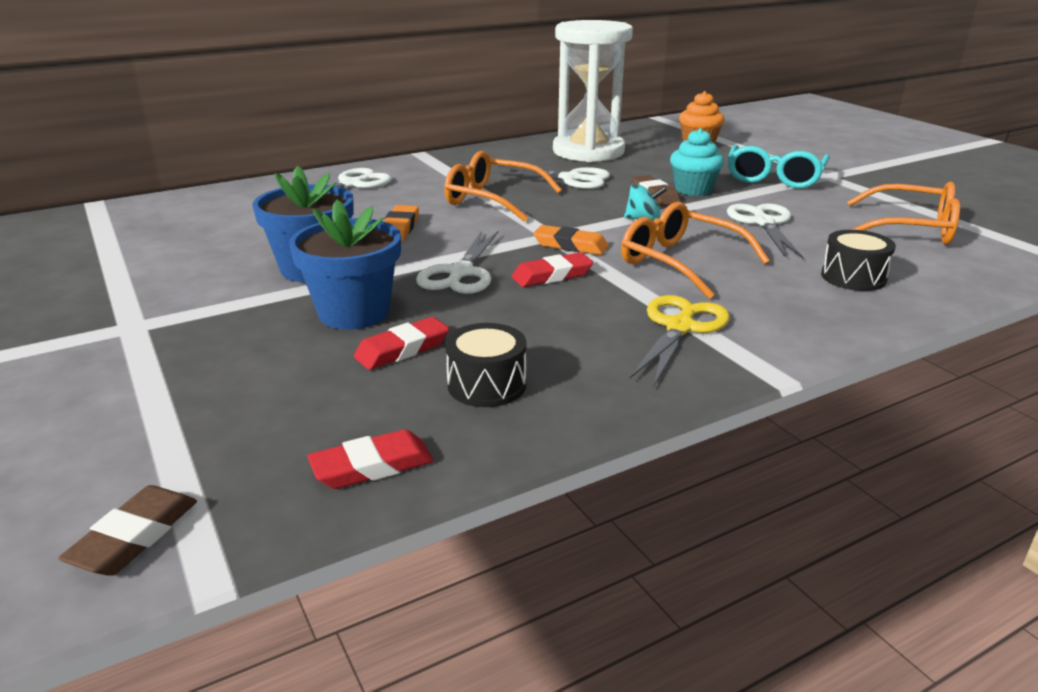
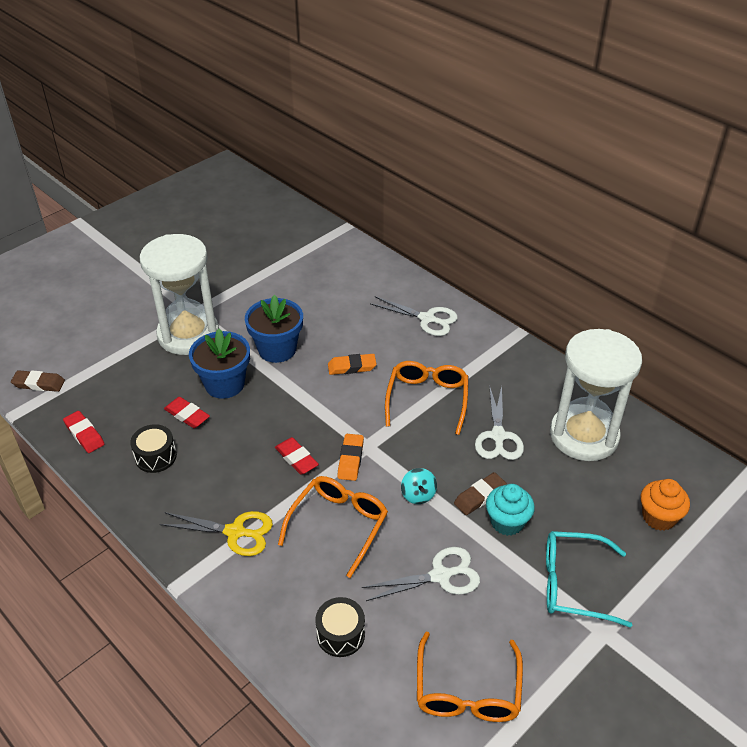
camera: 75 degrees right, 15 degrees up
white scissors [416,231,499,294] -> none
none -> white hourglass [140,234,219,355]

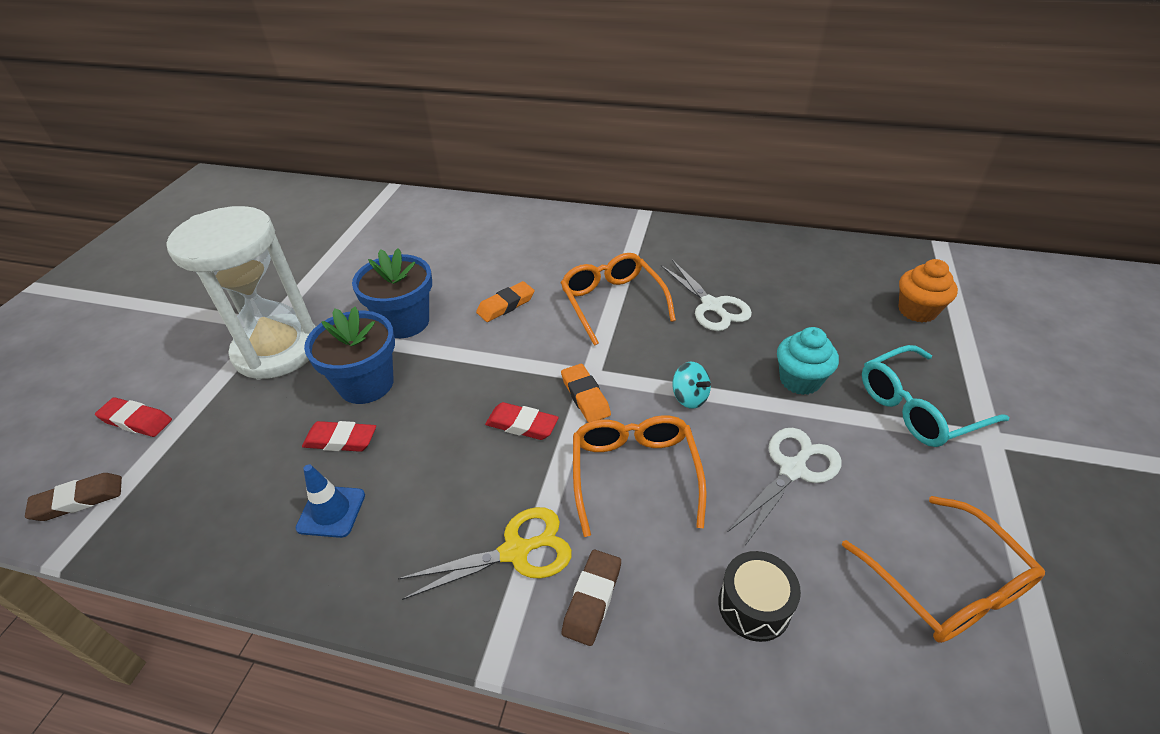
camera: 30 degrees left, 0 degrees up
red eraser [63,411,104,453] -> red eraser moved to [95,397,172,437]
black drum [130,424,177,473] -> blue traffic cone [296,464,365,538]
white scissors [370,296,458,336] -> none
brown eraser [454,472,507,515] -> brown eraser moved to [562,550,621,646]
white hourglass [550,329,642,461] -> none

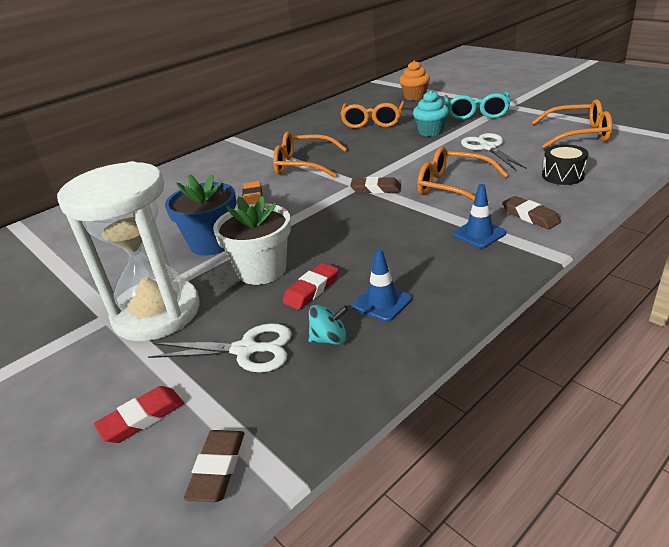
camera: 55 degrees left, 10 degrees down
blue flower pot [304,307,395,404] -> white flower pot [213,196,291,285]
yellow scissors [398,507,572,600] -> blue traffic cone [452,184,506,248]
red eraser [485,402,559,440] -> none
orange eraser [561,364,611,423] -> brown eraser [350,177,401,194]
white scissors [661,260,752,331] -> white scissors moved to [148,323,292,373]
turquoise spinning top [673,362,711,409] -> turquoise spinning top moved to [308,305,348,345]
none -> orange glasses [340,101,405,128]

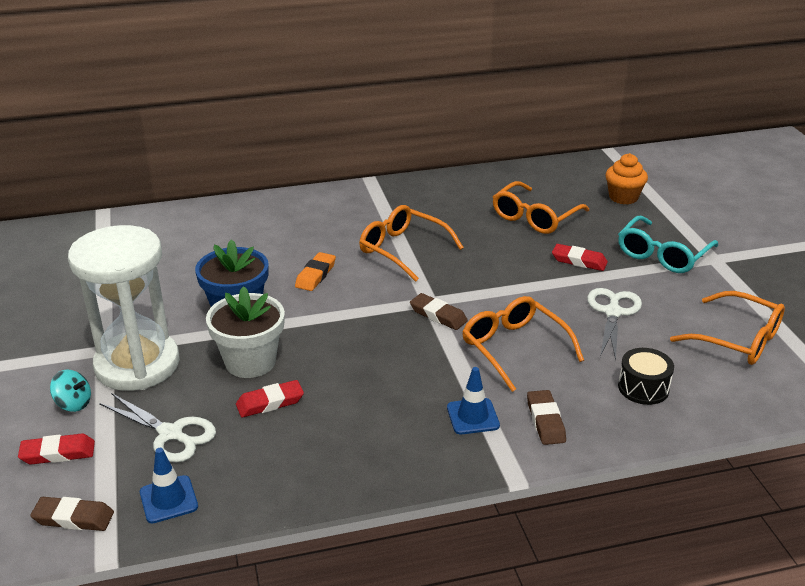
camera: 25 degrees right, 0 degrees up
brown eraser [184,430,244,502] -> brown eraser turned 60 degrees clockwise [30,497,114,531]
turquoise spinning top [308,305,348,345] -> turquoise spinning top moved to [50,369,91,412]
blue traffic cone [352,249,412,322] -> blue traffic cone moved to [140,448,198,524]
turquoise cupcake [413,90,449,137] -> red eraser [552,244,608,271]

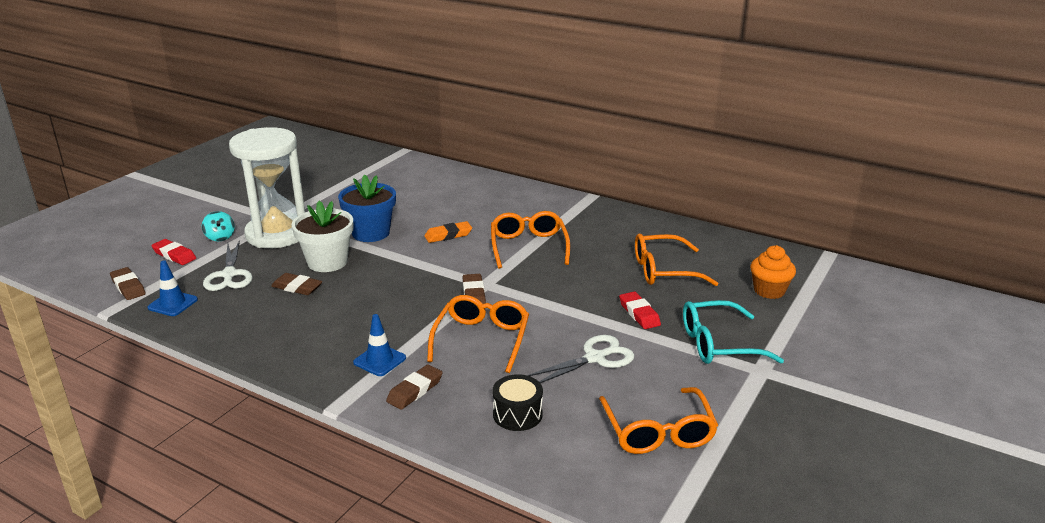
camera: 45 degrees right, 5 degrees down
red eraser [236,380,304,418] -> brown eraser [271,273,323,295]

